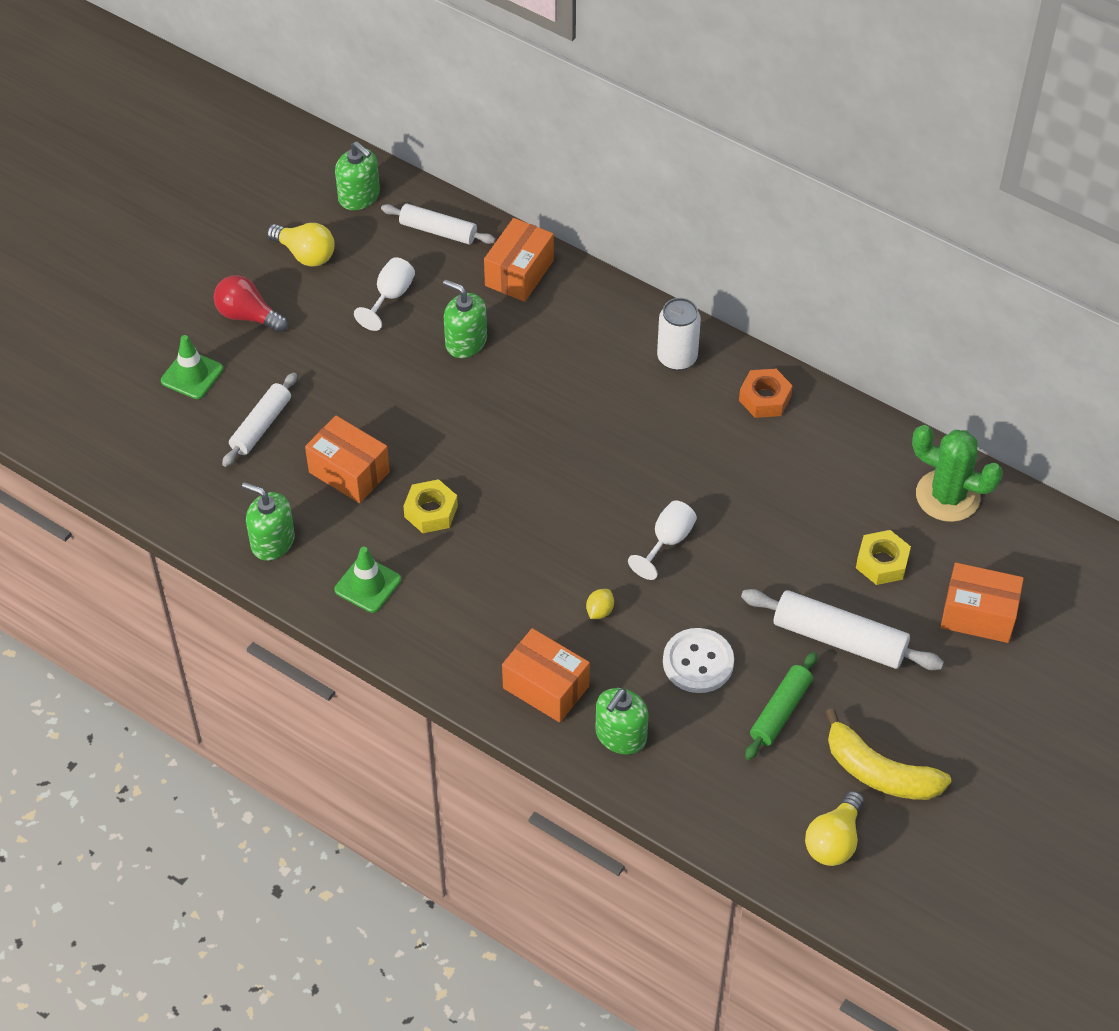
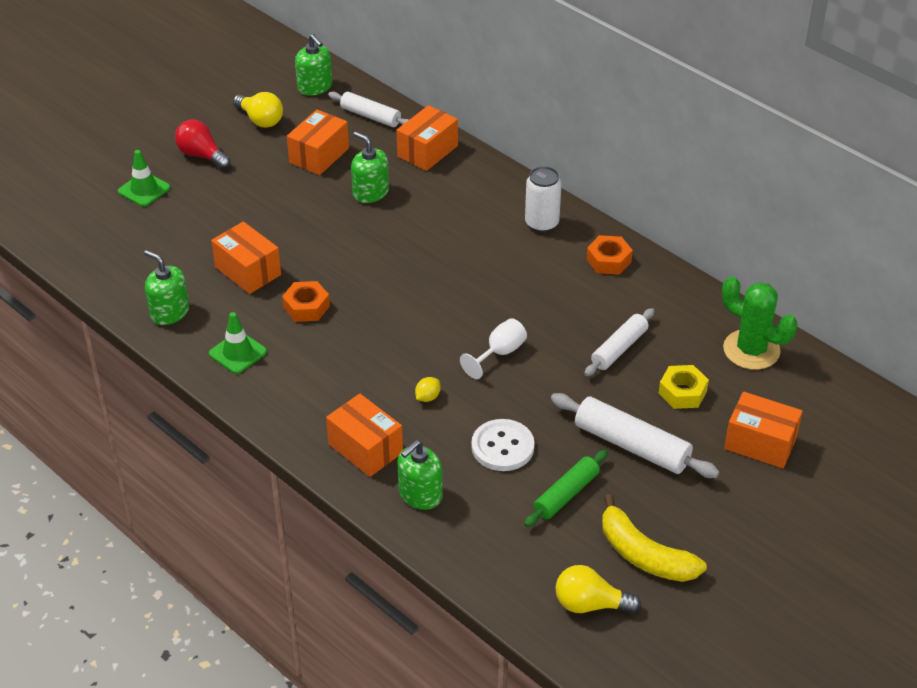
camera: 10 degrees right, 10 degrees down
white rolling pin [222,373,297,467] -> white rolling pin moved to [584,308,655,376]
white goblet [354,257,415,331] -> orange box [287,110,349,175]
yellow nut [403,479,458,533] -> orange nut [282,281,330,322]
yellow light bulb [805,791,864,866] -> yellow light bulb turned 60 degrees clockwise [555,565,641,613]

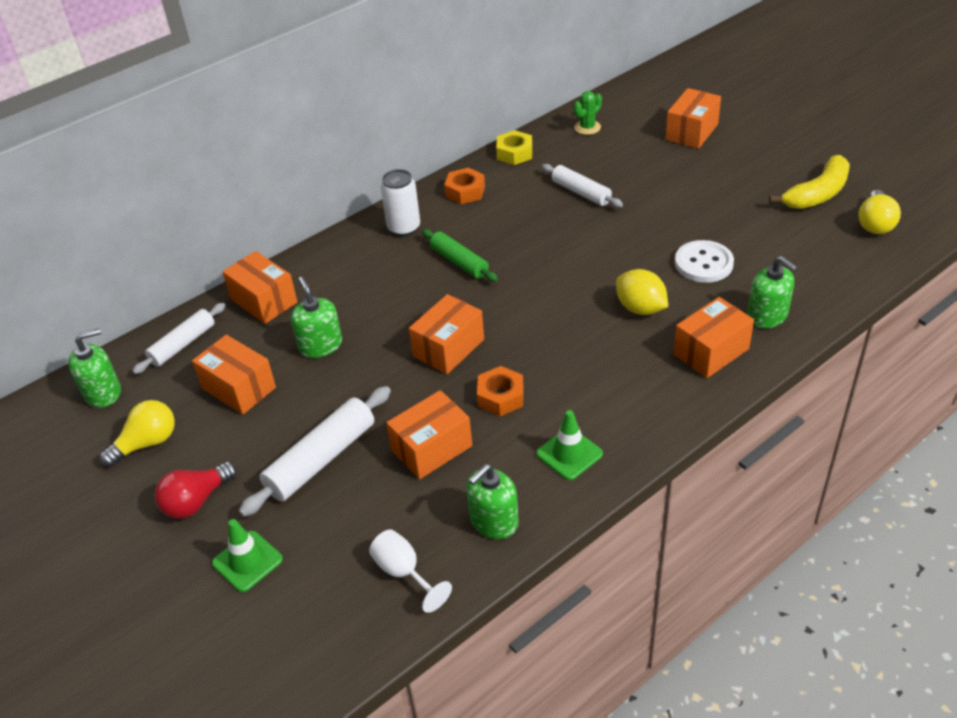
camera: 80 degrees left, 0 degrees up
green soap dispenser [351,132,389,203] -> green soap dispenser turned 105 degrees clockwise [291,277,342,358]
yellow lemon [415,377,441,402] -> yellow lemon [616,269,668,315], size x1.90
white goblet [460,318,527,379] -> white goblet moved to [369,529,452,613]
green rolling pin [524,450,608,527] -> green rolling pin moved to [422,229,498,282]
white rolling pin [551,393,719,478] -> white rolling pin moved to [239,386,391,517]
yellow nut [658,365,709,409] -> yellow nut moved to [496,130,532,165]
green cactus [722,276,798,370] -> green cactus [574,91,602,135], size x0.57
none -> orange box [409,294,484,374]

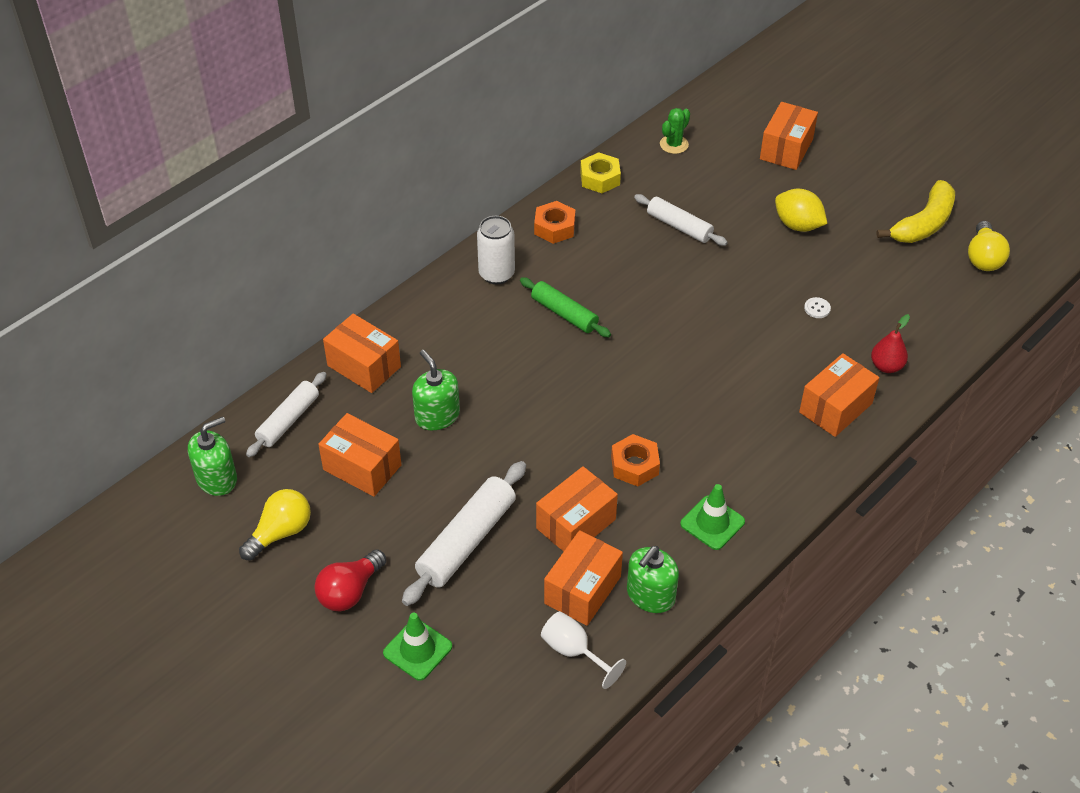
camera: 10 degrees left, 5 degrees up
orange box [409,294,484,374] -> orange box moved to [544,530,623,626]
yellow lemon [616,269,668,315] -> yellow lemon moved to [775,189,827,232]
white button [675,240,734,283] -> white button [804,297,831,318], size x0.44
green soap dispenser [747,256,798,328] -> red pear [871,314,910,373]

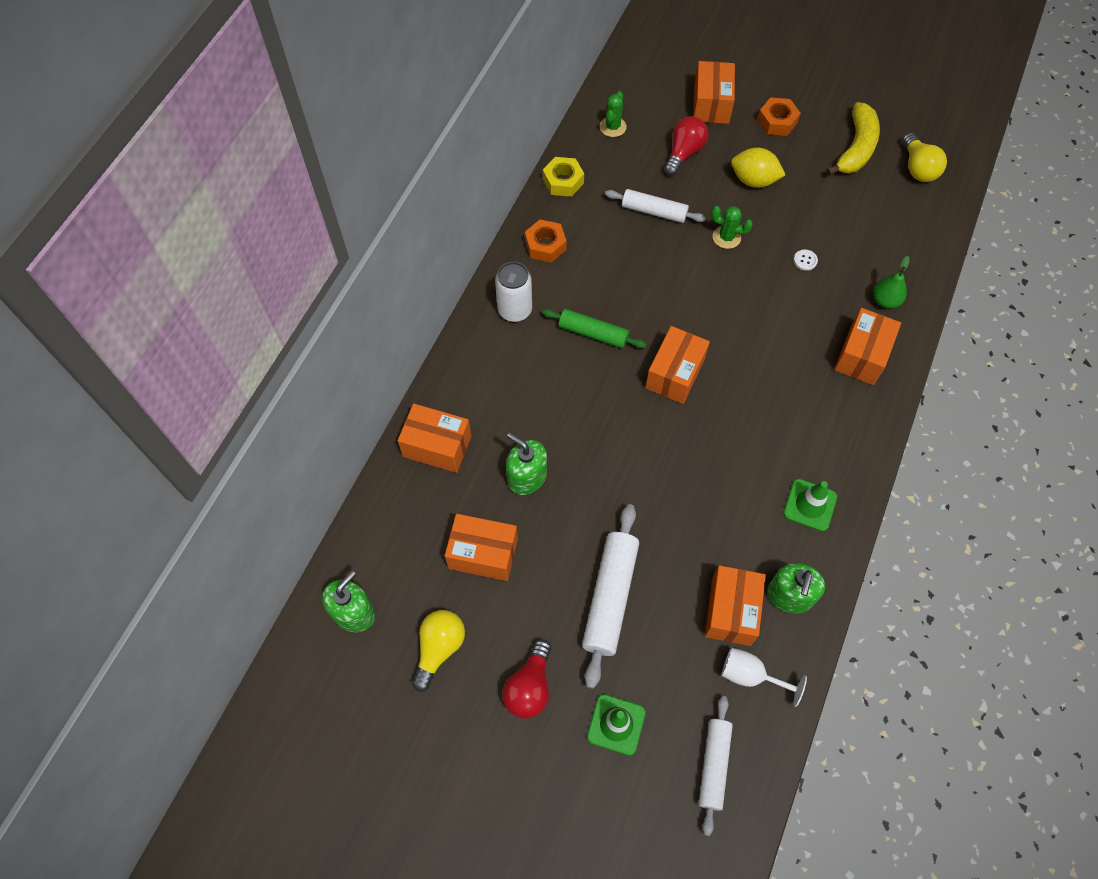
camera: 20 degrees left, 15 degrees up
white rolling pin [246,372,327,457] -> white rolling pin moved to [699,696,733,836]
orange box [536,466,618,552] -> orange box moved to [645,326,710,404]
orange nut [611,434,660,487] -> orange nut moved to [757,97,801,136]
red pear [871,314,910,373] -> green pear [873,256,910,309]
none -> red light bulb [664,116,709,176]
none -> green cactus [711,206,753,249]

